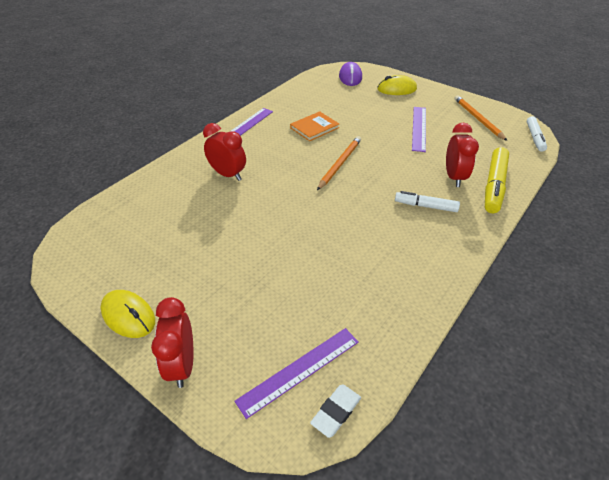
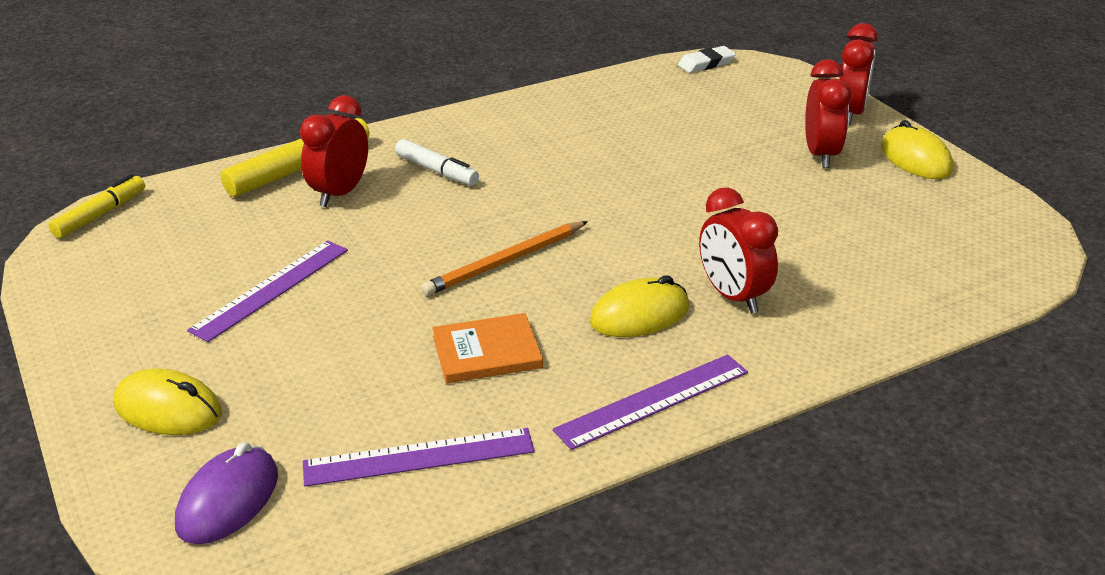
camera: 155 degrees left, 10 degrees down
purple ruler [234,328,359,419] -> purple ruler moved to [303,428,535,487]
orange pencil [455,95,507,141] -> none
white marker [527,116,547,152] -> yellow marker [48,174,145,238]
none -> yellow mouse [589,275,689,337]
none -> red clock [805,59,852,168]

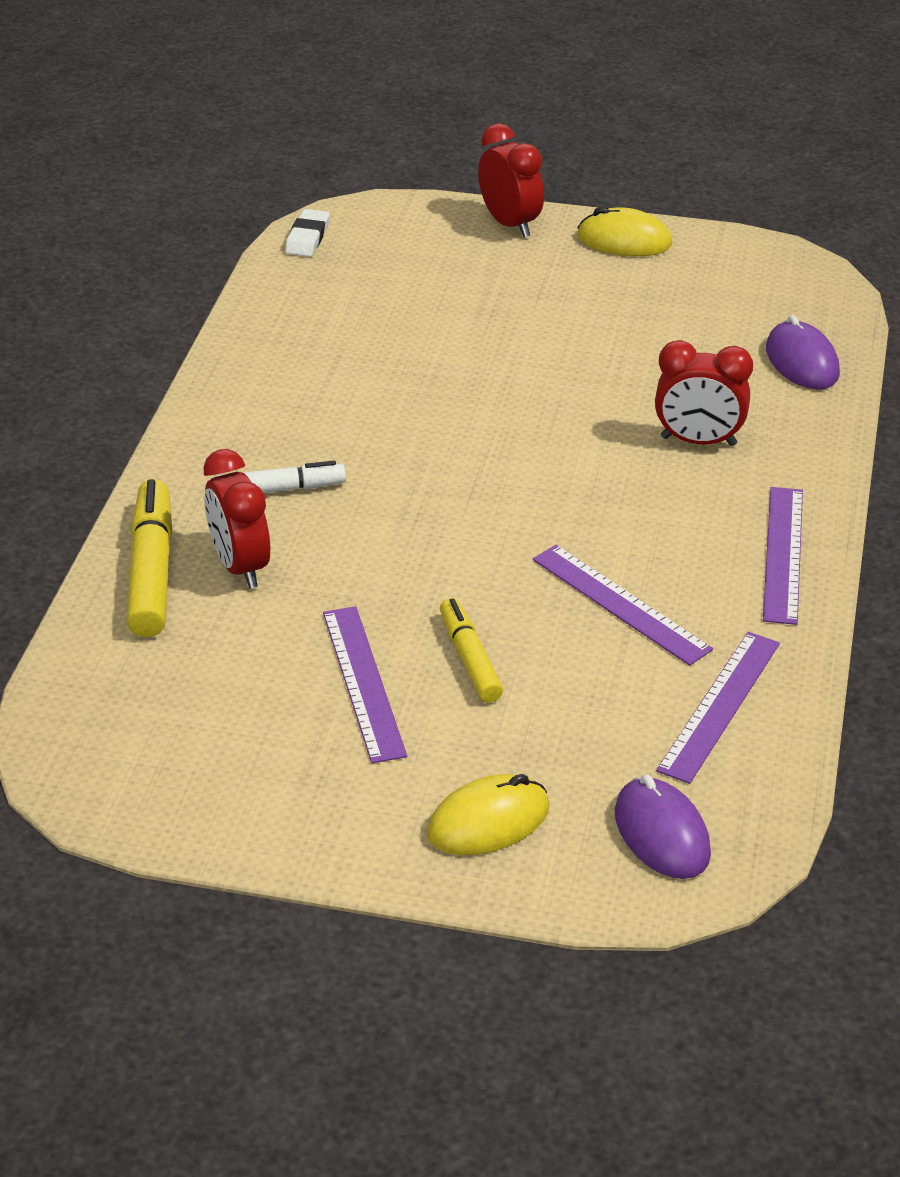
camera: 50 degrees left, 5 degrees up
yellow marker [48,174,145,238] -> yellow marker moved to [440,598,503,703]
orange pencil [421,221,588,296] -> none
orange book [432,313,543,383] -> purple ruler [533,545,713,666]
yellow mouse [589,275,689,337] -> none
red clock [805,59,852,168] -> none
none -> purple mouse [766,315,840,389]

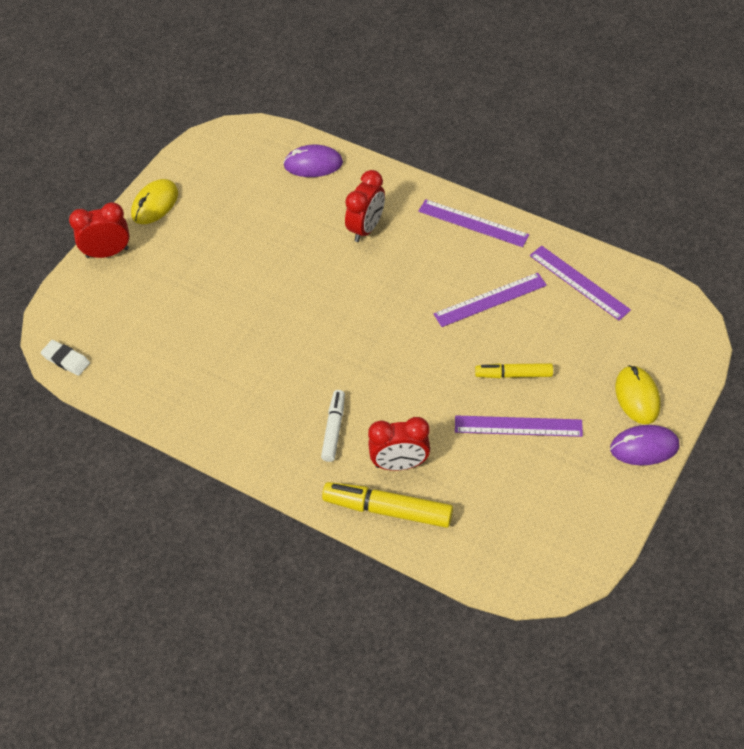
camera: 70 degrees left, 15 degrees up
purple mouse [615,774,711,879] -> purple mouse moved to [610,425,680,465]

